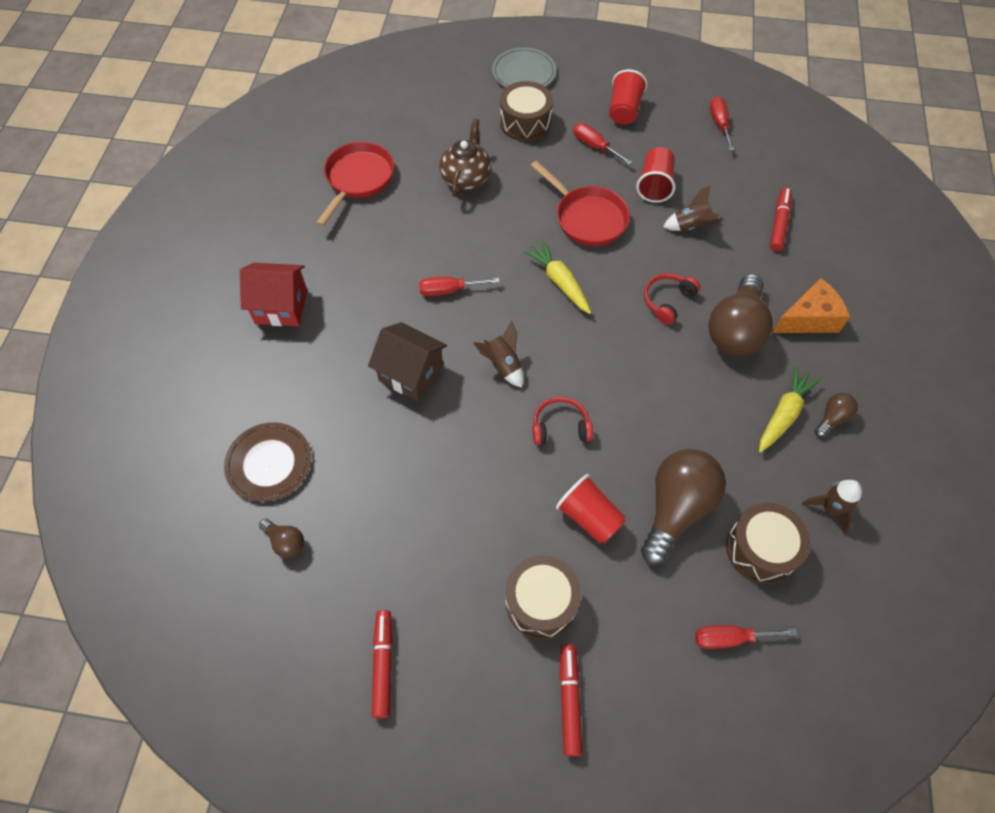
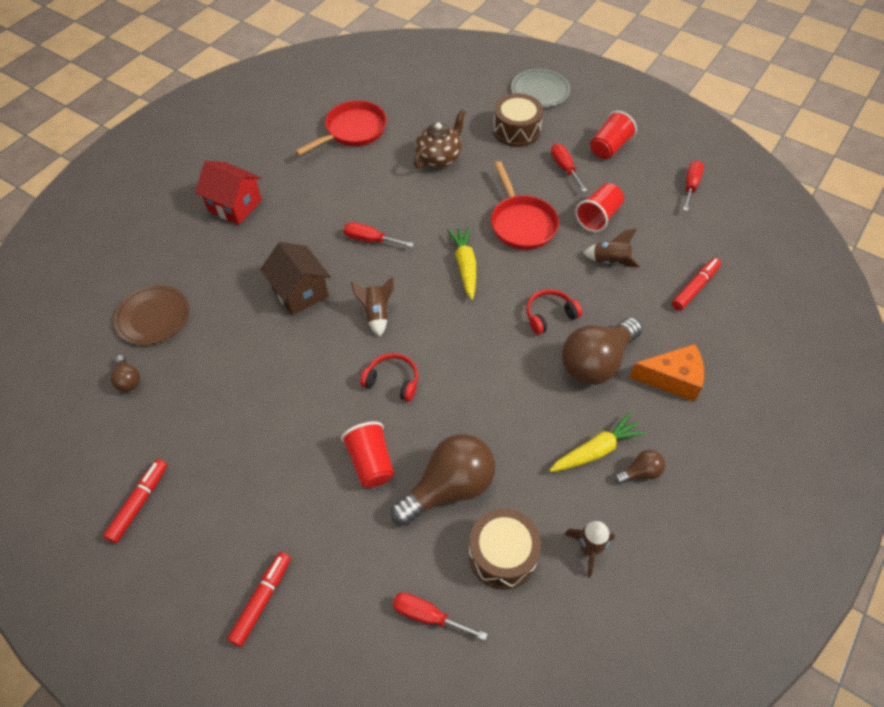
camera: 25 degrees right, 5 degrees down
brown drum [505,555,581,639] -> none

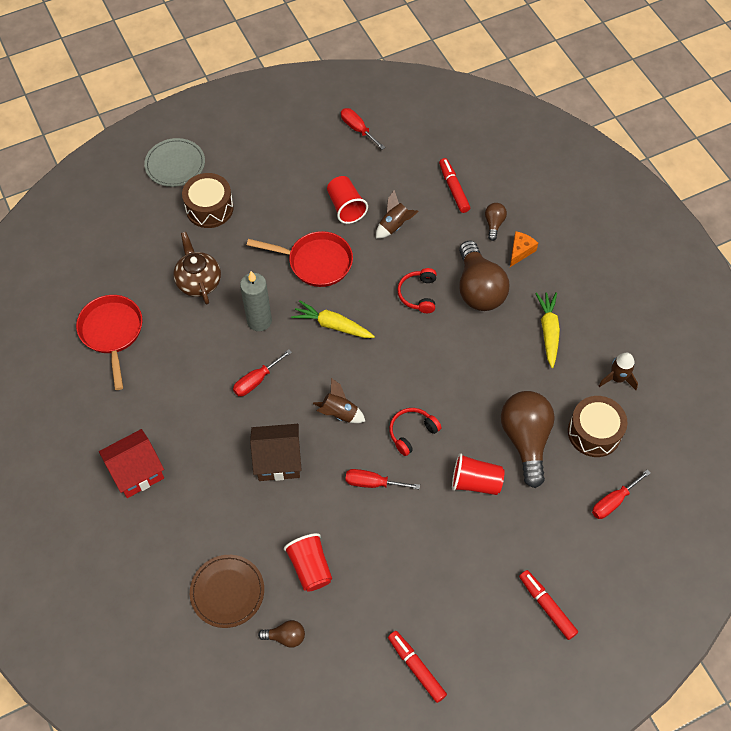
camera: 60 degrees left, 5 degrees up
red screwdriver [551,143,587,192] -> red screwdriver moved to [345,469,420,489]
red cup [590,111,637,159] -> red cup moved to [284,533,332,592]
brown light bulb [614,450,665,484] -> brown light bulb moved to [485,203,507,241]
orange cheese [629,344,704,402] -> orange cheese [510,231,538,267], size x0.63
none -> grey candle [240,271,272,331]

